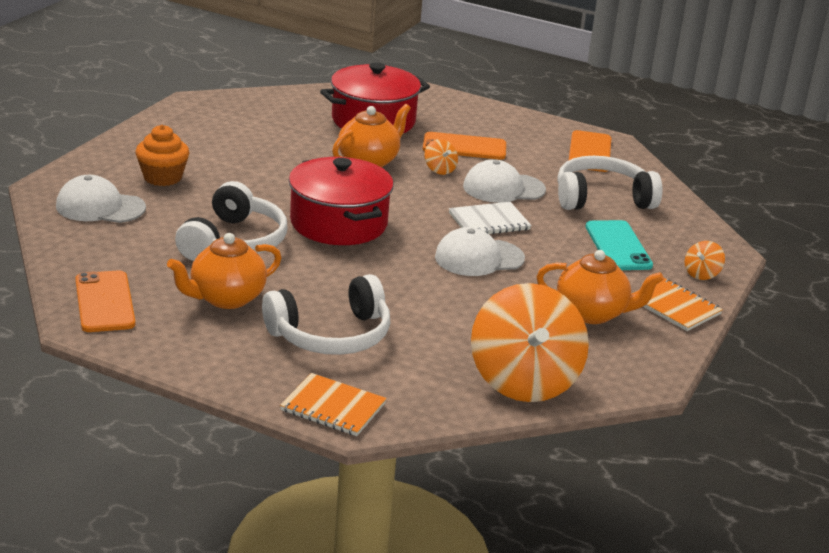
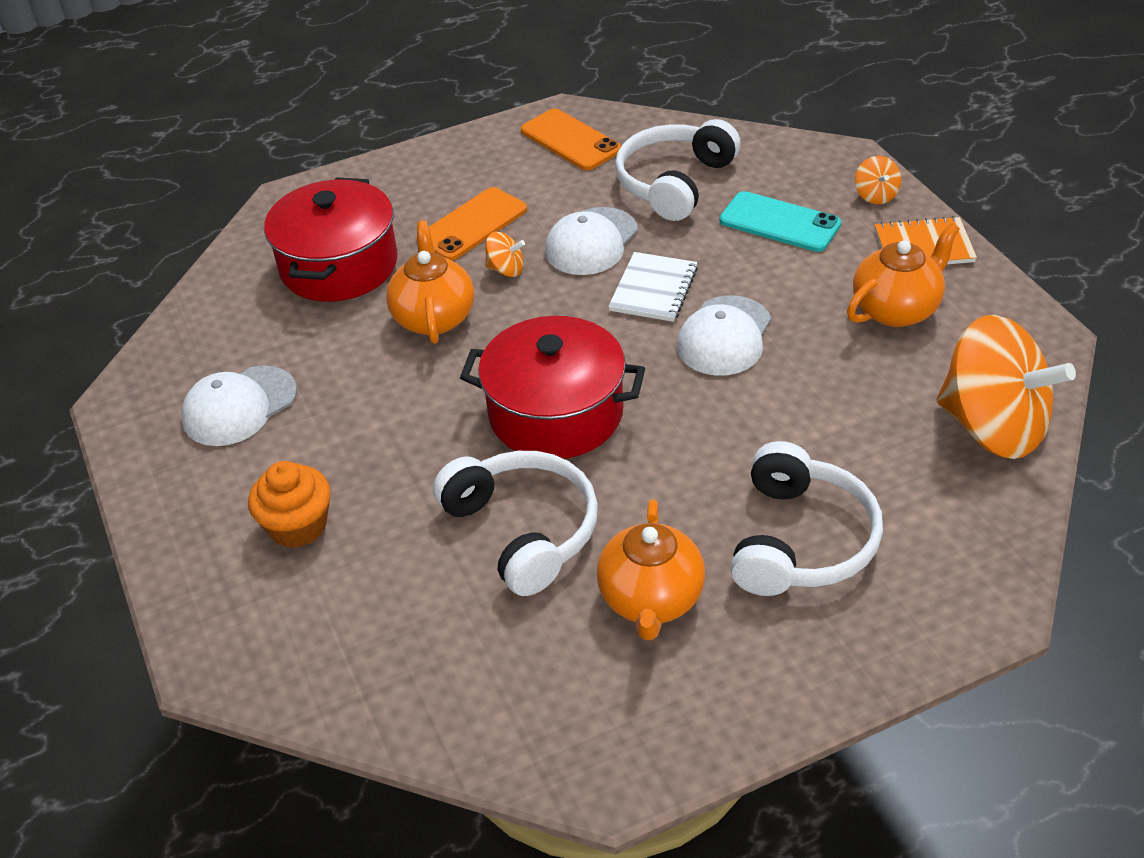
camera: 45 degrees left, 15 degrees up
white cap [56,175,146,223] -> white cap moved to [181,365,297,446]
orange phone [75,270,135,332] -> none
orange notebook [280,373,387,436] -> none

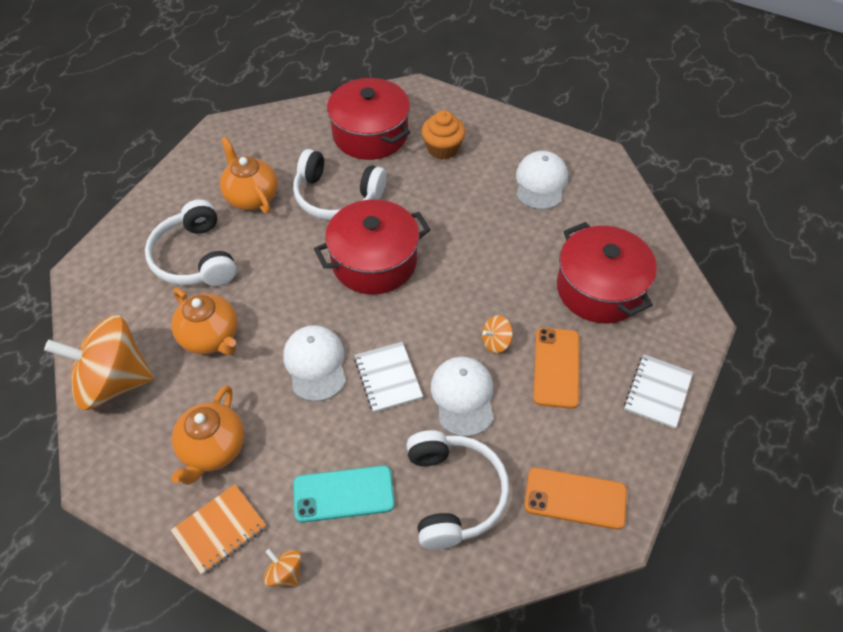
camera: 140 degrees right, 10 degrees up
orange teapot [386,221,474,344] -> orange teapot moved to [171,288,238,355]
none -> red pot [327,78,410,160]
none -> white notebook [624,354,693,429]

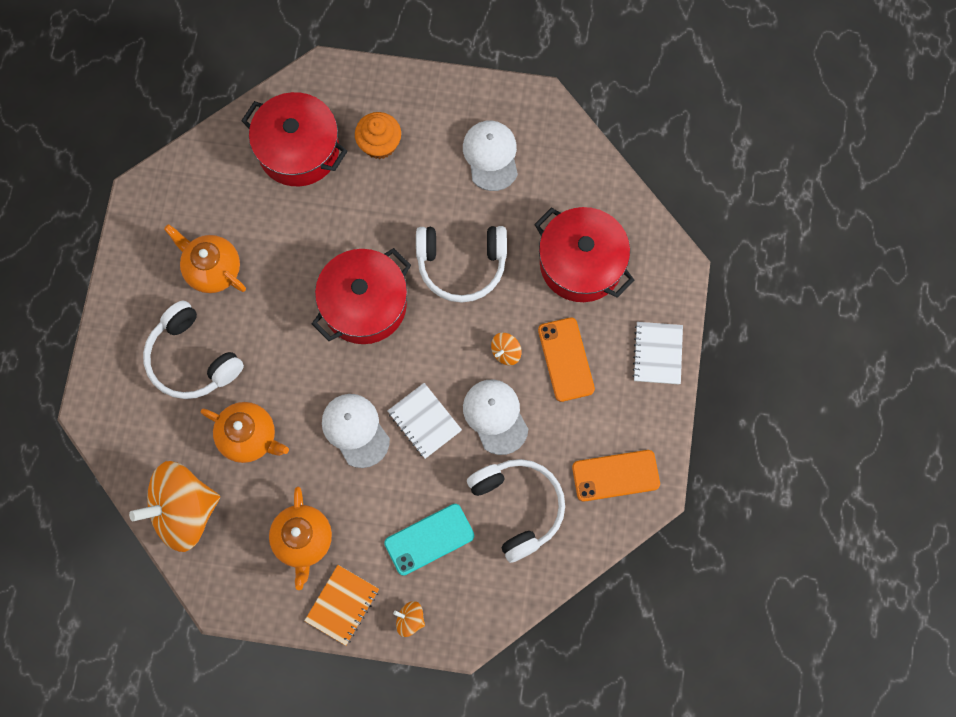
camera: 20 degrees left, 20 degrees up
white headphones [293,149,387,220] -> white headphones moved to [416,226,507,303]

